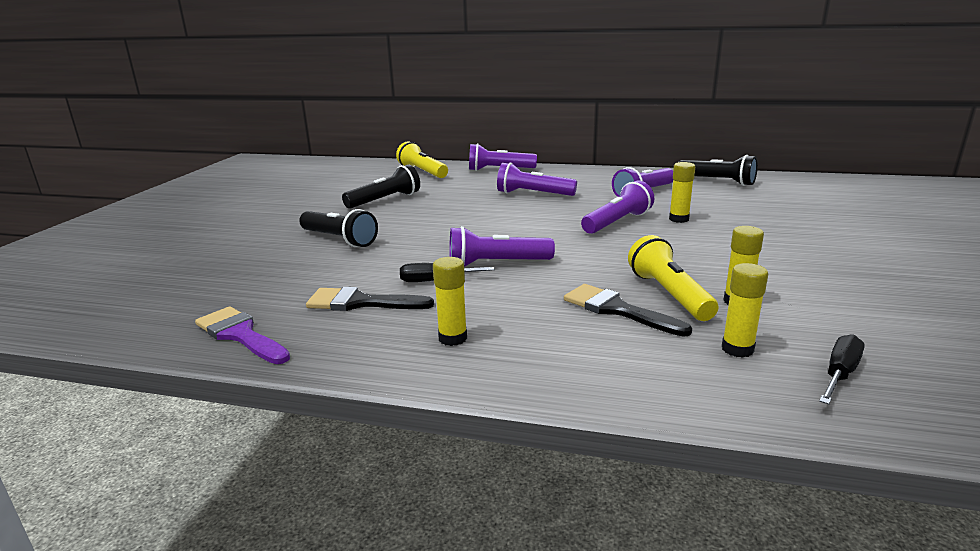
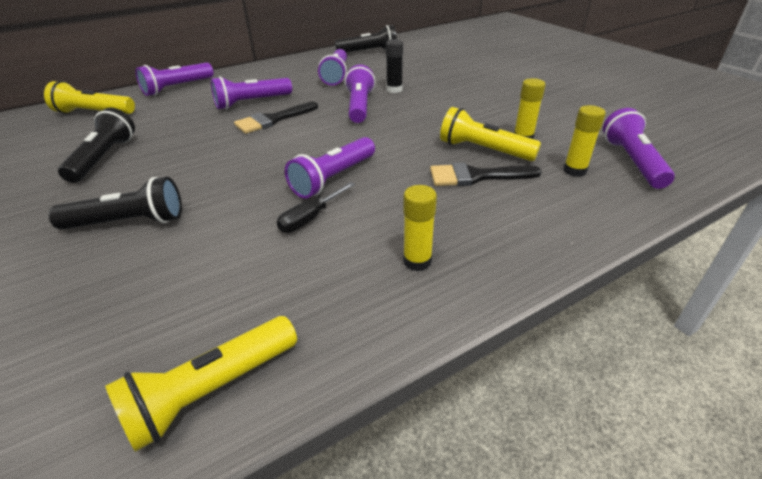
camera: 45 degrees left, 15 degrees up
purple brush [195,306,290,364] -> yellow flashlight [105,316,297,452]
black brush [306,287,434,311] -> black brush moved to [234,102,318,134]
yellow glue stick [669,162,695,223] -> black glue stick [386,39,403,93]
black screwdriver [819,334,865,404] -> purple flashlight [603,108,675,189]

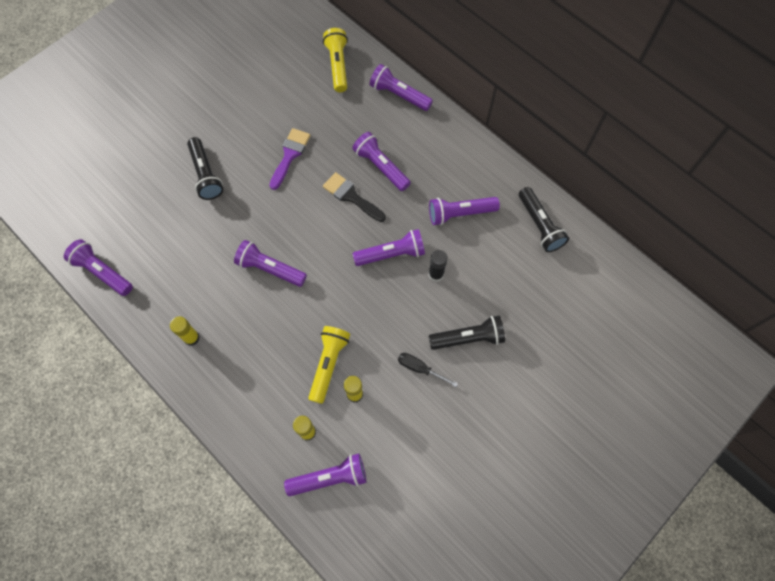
camera: 75 degrees right, 30 degrees up
black flashlight [58,108,135,183] -> black flashlight moved to [429,316,505,350]
yellow flashlight [105,316,297,452] -> purple flashlight [64,239,133,296]
black screwdriver [277,182,355,233] -> black screwdriver moved to [398,353,458,387]
black brush [430,163,542,186] -> none
none -> purple brush [269,128,311,190]

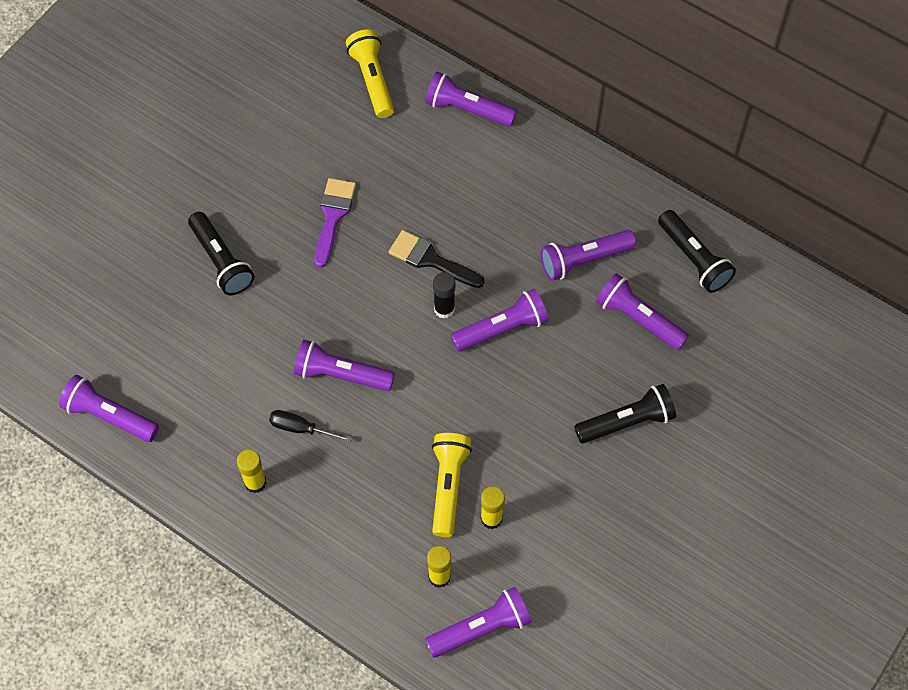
camera: 10 degrees left, 5 degrees down
purple flashlight [352,132,411,191] -> purple flashlight moved to [596,273,689,350]
black screwdriver [398,353,458,387] -> black screwdriver moved to [269,410,352,442]
black glue stick [429,250,448,282] -> black glue stick moved to [433,272,455,319]

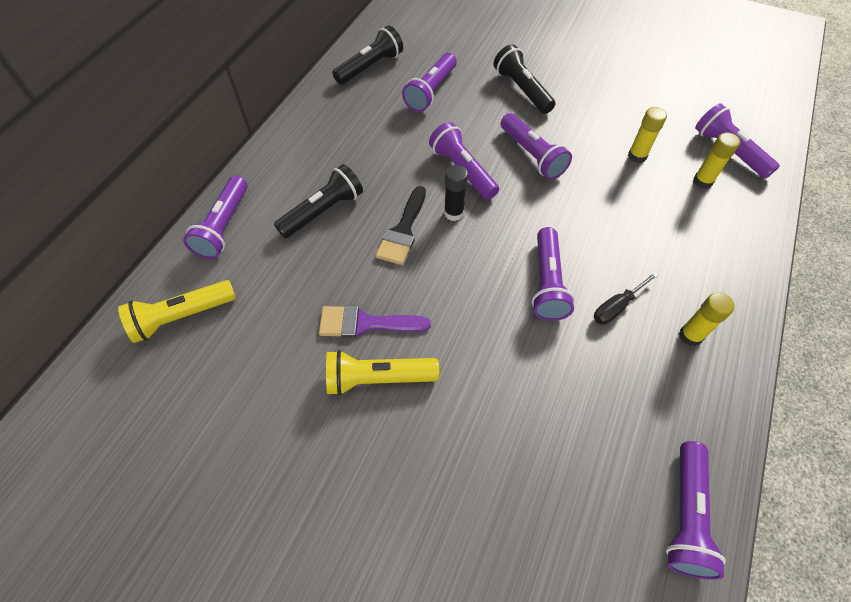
camera: 100 degrees left, 5 degrees down
black flashlight [188,212,254,295] -> black flashlight moved to [274,164,363,238]
black screwdriver [269,410,352,442] -> black screwdriver turned 45 degrees clockwise [593,272,659,324]
yellow flashlight [432,433,472,537] -> yellow flashlight moved to [326,350,439,396]
purple flashlight [540,230,636,281] -> purple flashlight moved to [501,113,572,180]

